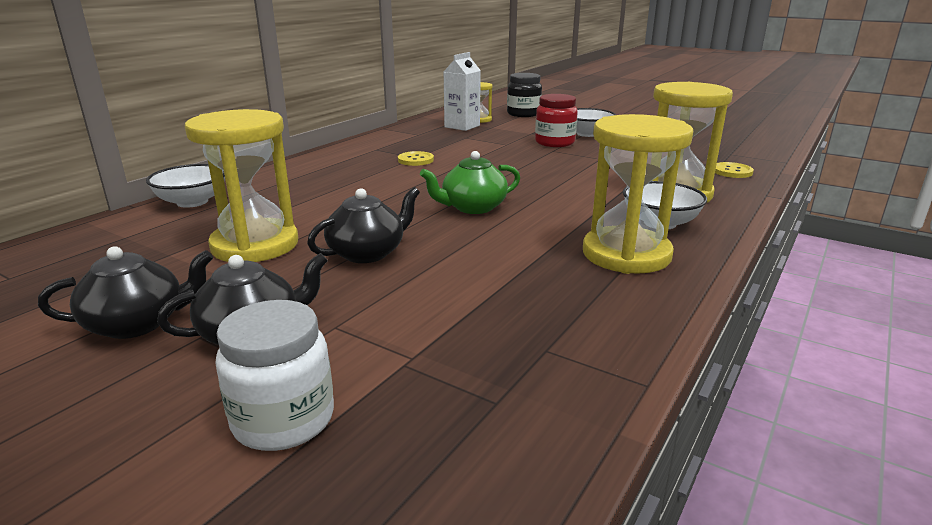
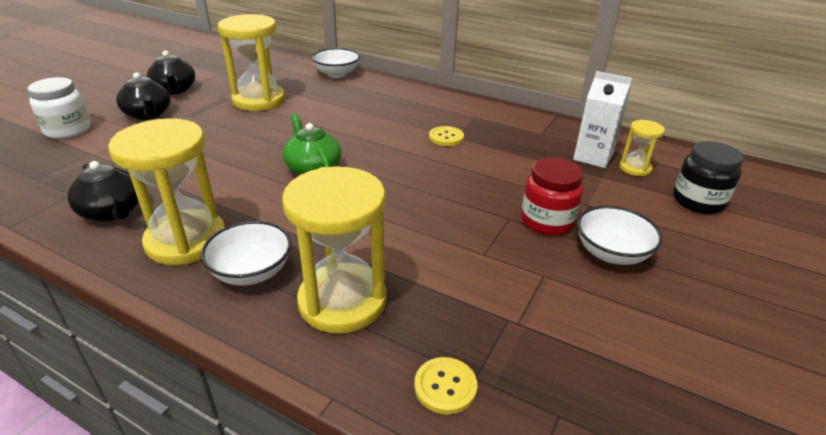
camera: 85 degrees right, 10 degrees up
black teapot [307,187,420,263] -> black teapot moved to [68,161,139,222]

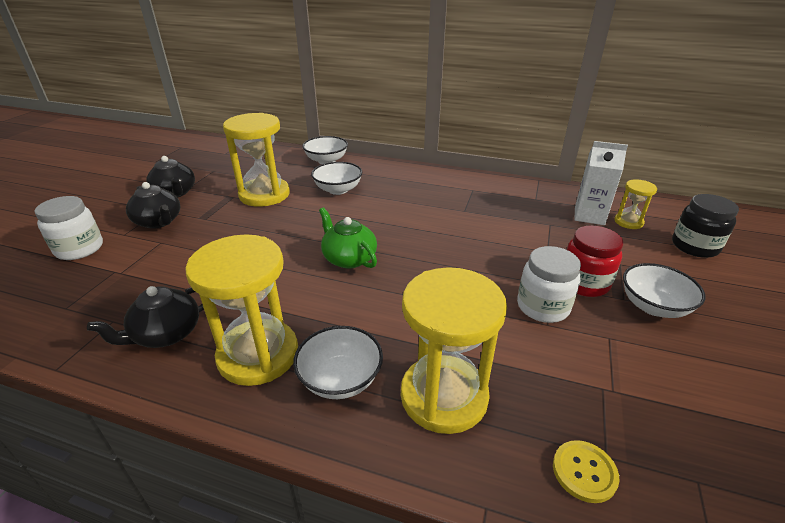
camera: 10 degrees left, 0 degrees up
black teapot [68,161,139,222] -> black teapot turned 105 degrees clockwise [87,286,204,348]
yellow button [429,126,464,146] -> none
none -> white bowl [311,162,362,195]
none -> white jar [517,246,581,323]

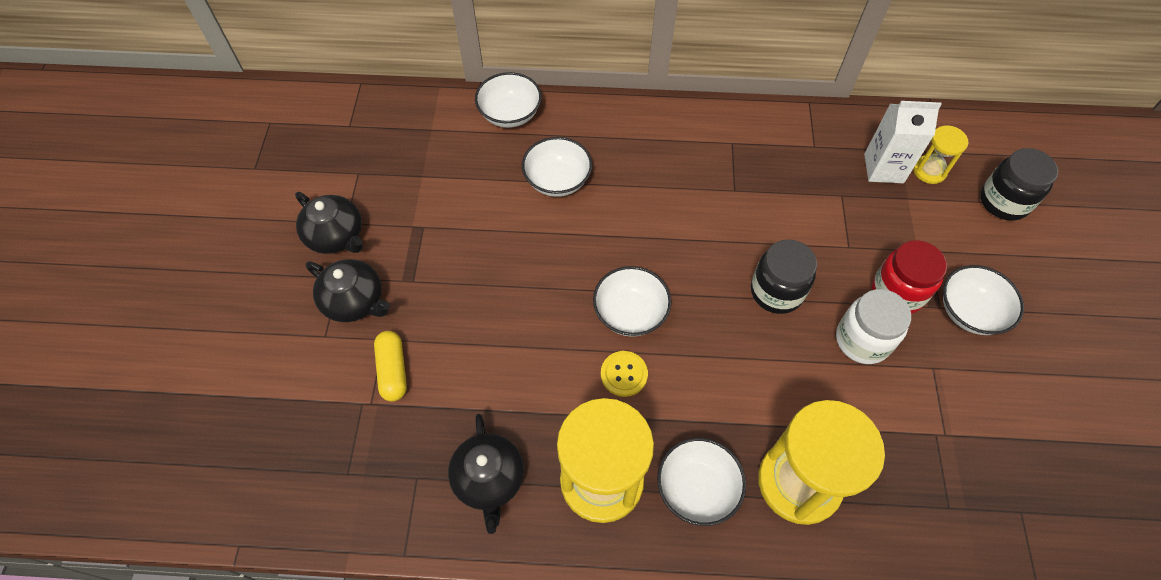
camera: 15 degrees left, 25 degrees up
white jar [34,196,103,260] -> none
black teapot [87,286,204,348] -> black teapot turned 45 degrees counterclockwise [448,414,524,534]
yellow hourglass [223,113,290,207] -> none
green teapot [319,207,377,269] -> white bowl [593,266,671,337]
yellow button [553,440,619,503] -> yellow button moved to [601,351,648,397]
none -> yellow capsule [374,331,407,402]
none -> black jar [751,239,817,314]

